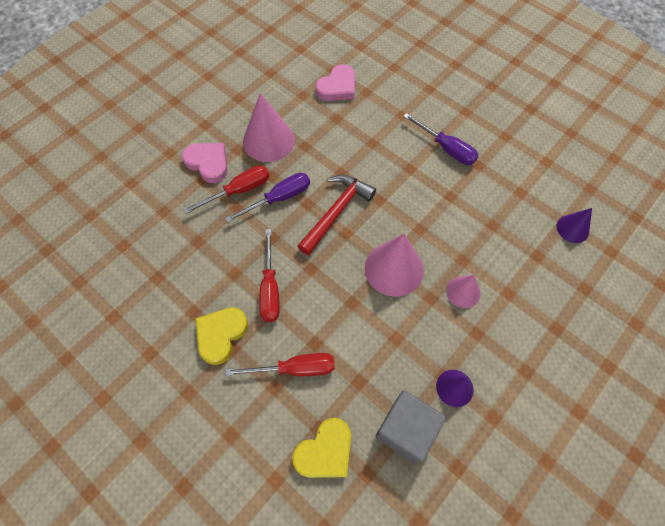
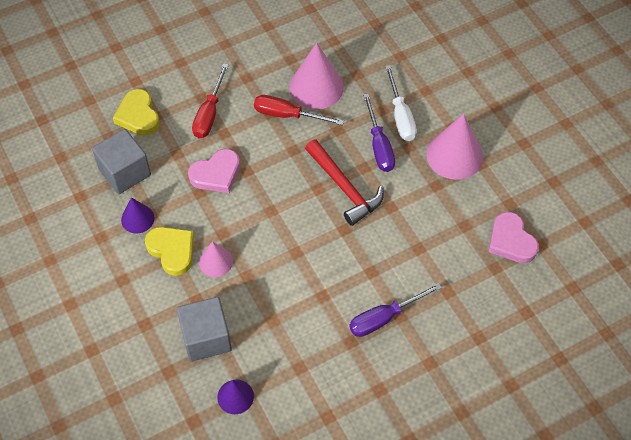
camera: 110 degrees right, 5 degrees down
pink heart [182,143,228,183] -> pink heart moved to [188,149,240,193]
red screwdriver [183,165,269,214] -> white screwdriver [385,65,417,141]
yellow heart [196,308,248,365] -> yellow heart moved to [145,227,194,276]
pink cone [365,234,424,297] -> pink cone moved to [289,43,344,109]
none -> grey cube [177,297,232,362]

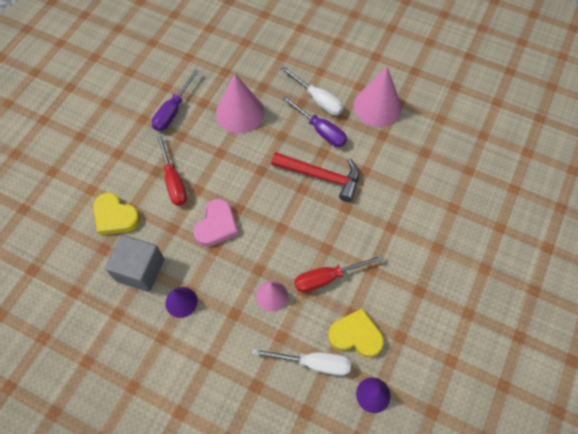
camera: 35 degrees left, 5 degrees up
yellow heart [145,227,194,276] -> yellow heart moved to [328,308,384,357]
grey cube [177,297,232,362] -> white screwdriver [252,348,351,376]
red screwdriver [254,95,344,125] -> red screwdriver moved to [294,255,383,292]
purple screwdriver [349,283,442,337] -> purple screwdriver moved to [152,69,199,131]
pink heart [488,212,539,263] -> none

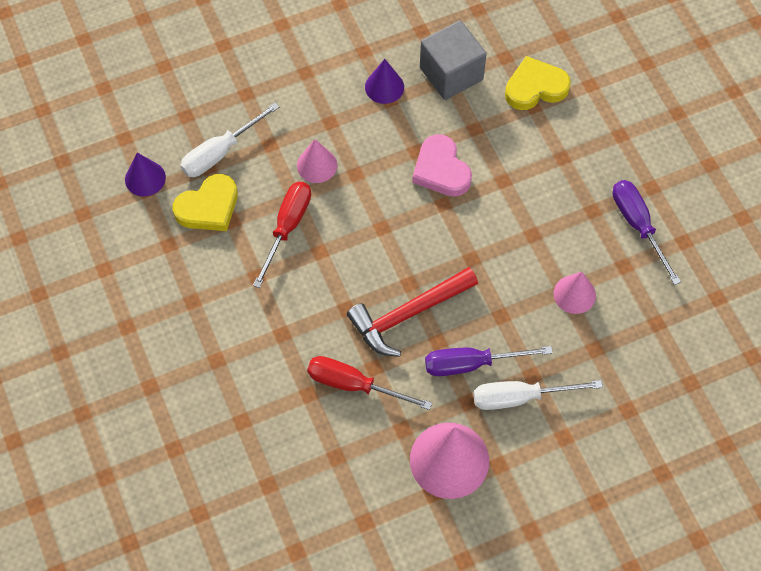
camera: 130 degrees right, 0 degrees up
red screwdriver [156,133,187,206] -> red screwdriver moved to [307,356,432,410]
pink cone [216,73,264,133] -> pink cone [553,272,596,314], size x0.56

